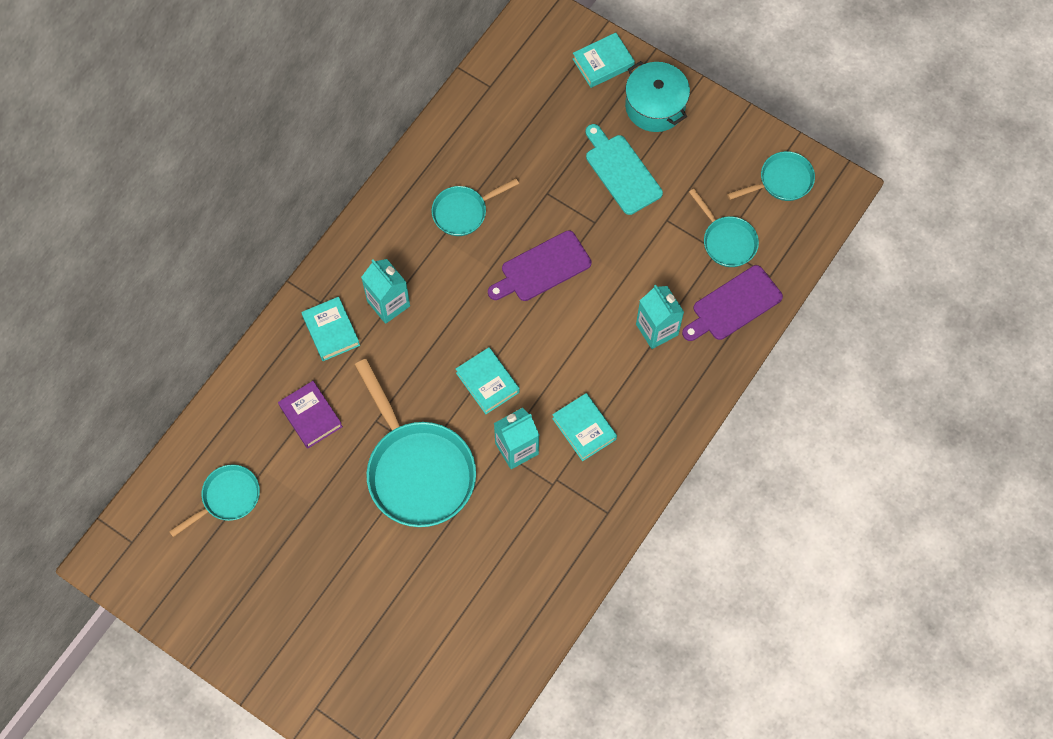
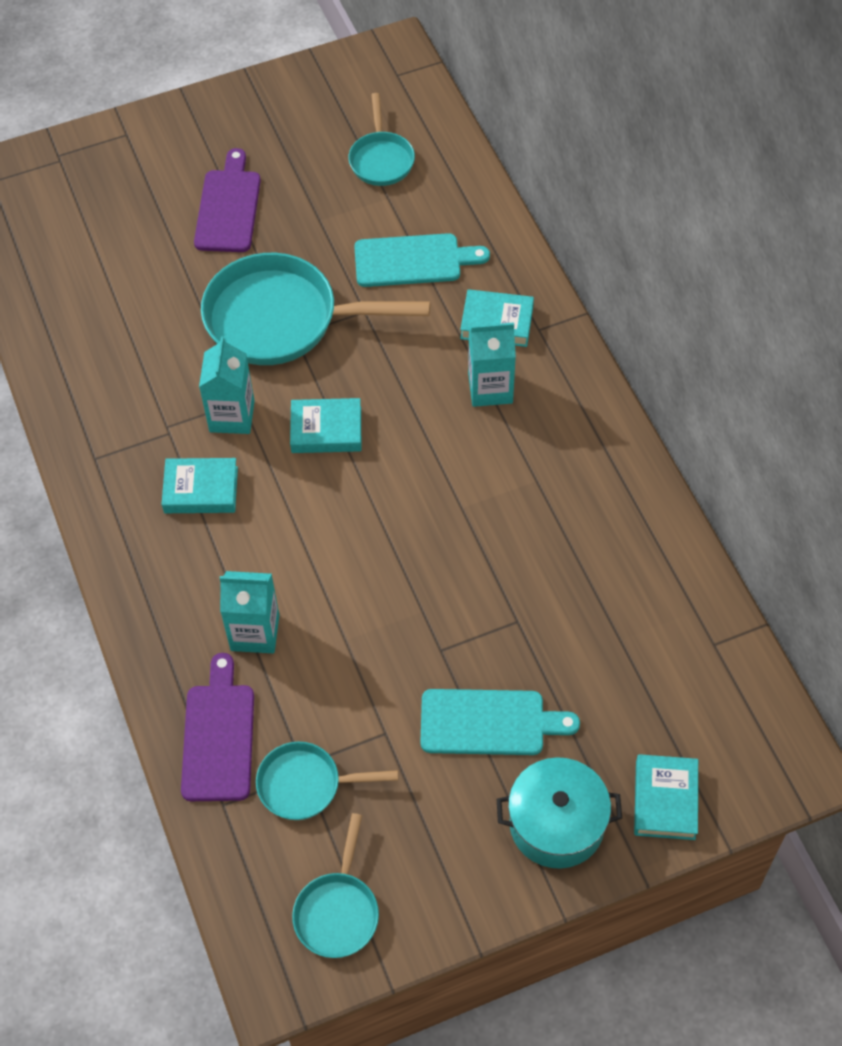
camera: 125 degrees right, 10 degrees down
purple book [278,381,343,449] -> turquoise cutting board [354,233,490,287]
turquoise pan [432,178,519,236] -> none
purple cutting board [488,230,592,301] -> purple cutting board moved to [194,148,261,252]

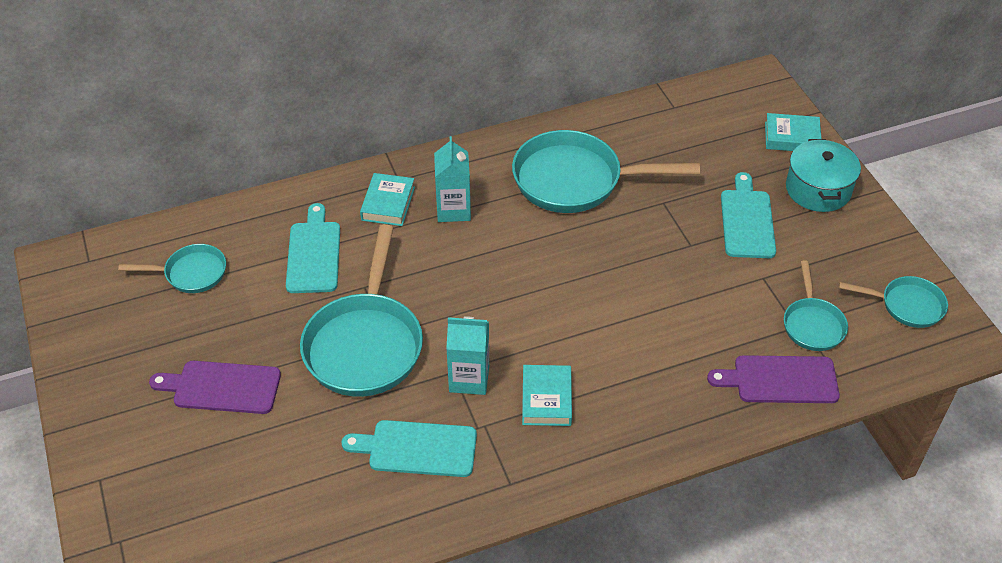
camera: 90 degrees left, 10 degrees down
turquoise carton [220,571,279,653] -> none
turquoise book [290,398,361,453] -> none
none -> turquoise cutting board [342,420,477,477]
none -> turquoise pan [512,130,700,213]

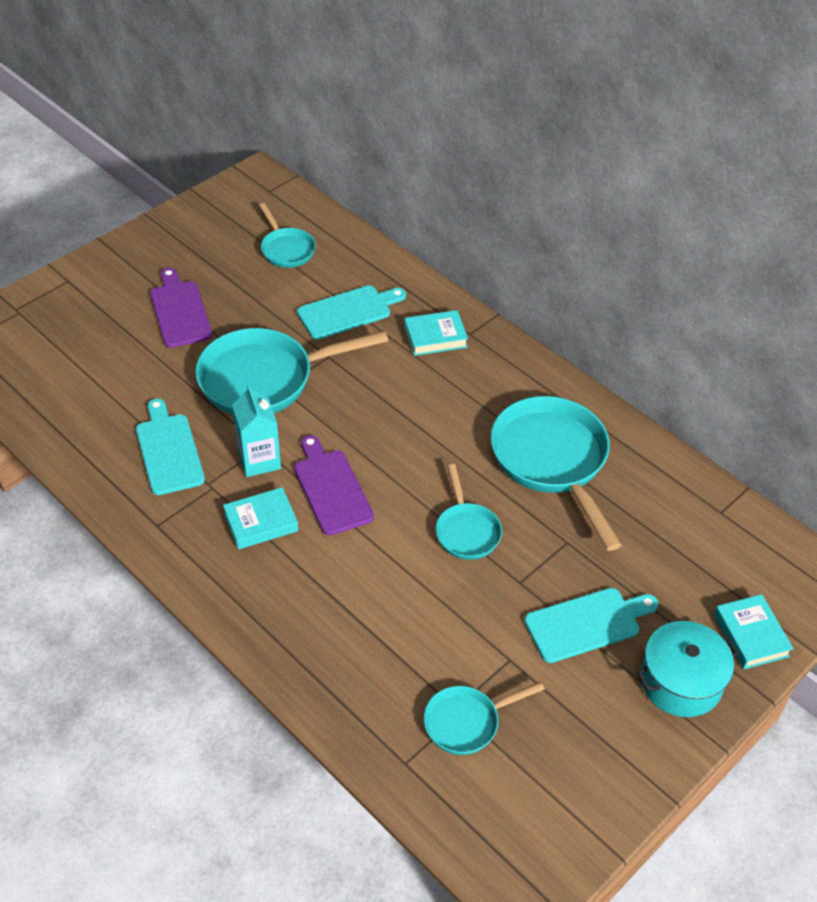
camera: 65 degrees right, 0 degrees up
turquoise carton [434,136,471,222] -> none
purple cutting board [707,355,840,403] -> purple cutting board moved to [294,435,374,535]
turquoise pan [839,276,948,328] -> turquoise pan moved to [436,464,502,560]

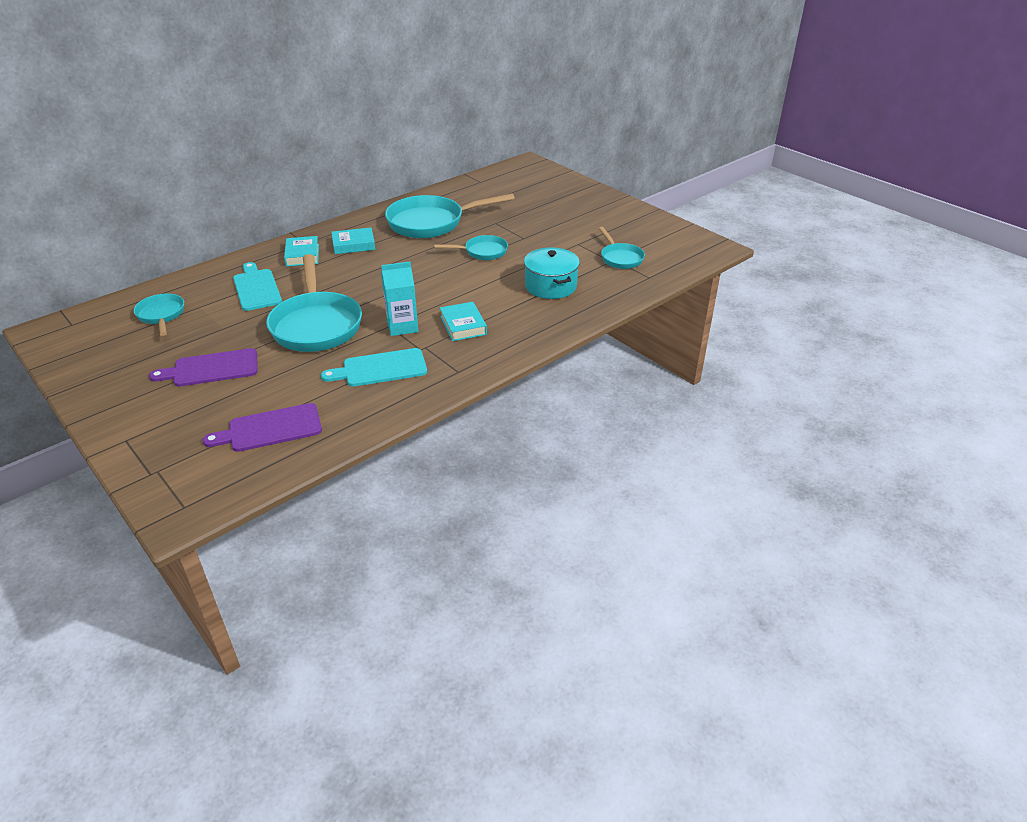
camera: 85 degrees left, 10 degrees down
turquoise pan [259,203,316,268] -> turquoise pan turned 90 degrees counterclockwise [133,294,184,336]
purple cutting board [294,435,374,535] -> purple cutting board moved to [202,403,322,452]
turquoise cutting board [524,588,658,663] -> none
turquoise pot [636,621,739,717] -> turquoise pot moved to [524,247,580,299]
turquoise book [714,594,794,669] -> turquoise book moved to [331,227,375,254]

